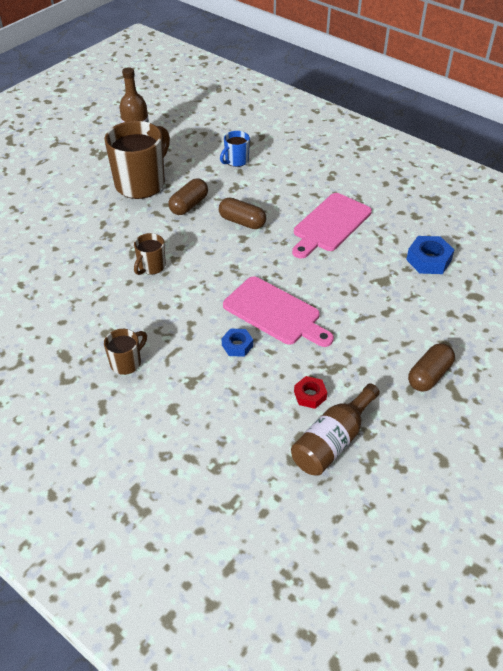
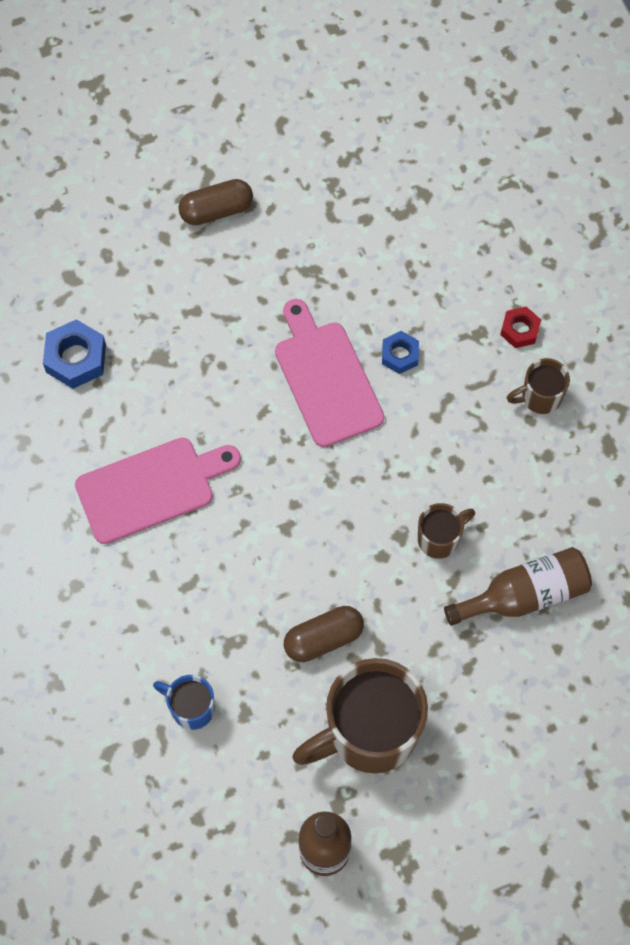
camera: 150 degrees left, 20 degrees up
brown capsule [219,197,266,229] -> none
blue mug [220,131,250,167] -> blue mug turned 135 degrees counterclockwise [153,675,215,730]
brown bottle [291,383,380,476] -> brown bottle moved to [444,547,592,626]
red nut [294,376,327,409] -> red nut moved to [500,307,541,348]

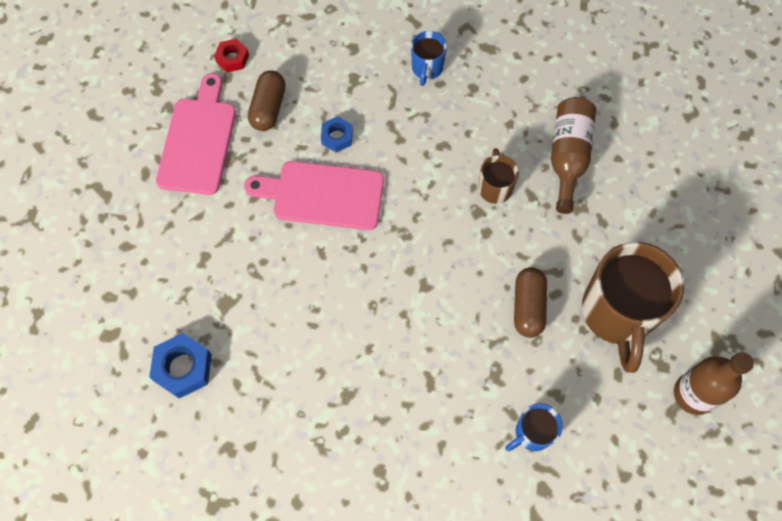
camera: 60 degrees left, 0 degrees up
pink cutting board [75,438,241,544] -> pink cutting board moved to [156,73,236,195]
brown capsule [178,179,253,225] -> brown capsule moved to [248,70,286,131]
red nut [500,307,541,348] -> red nut moved to [214,39,249,72]
brown mug [507,358,570,414] -> blue mug [411,31,447,86]

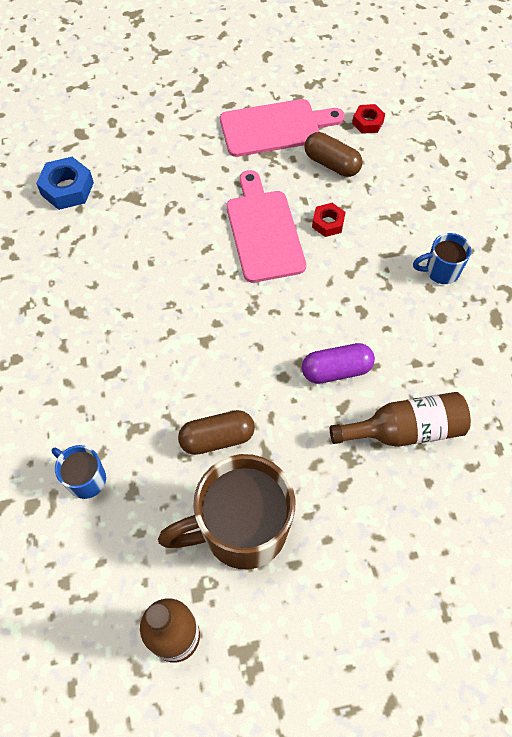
camera: 70 degrees right, 5 degrees down
brown capsule [248,70,286,131] -> brown capsule turned 45 degrees clockwise [304,132,362,177]
blue nut [321,116,353,152] -> red nut [312,203,346,237]
brown mug [479,148,519,204] -> purple capsule [302,343,375,384]

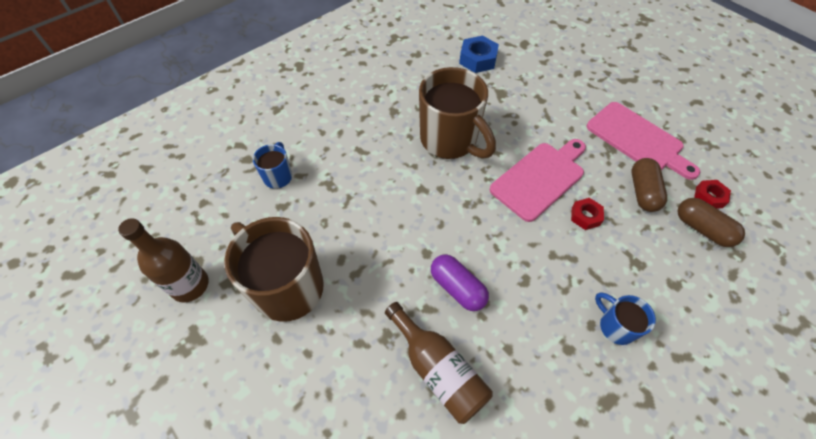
camera: 60 degrees right, 5 degrees down
brown capsule [178,410,255,455] -> brown capsule moved to [677,198,745,247]
none -> brown mug [419,67,496,159]

